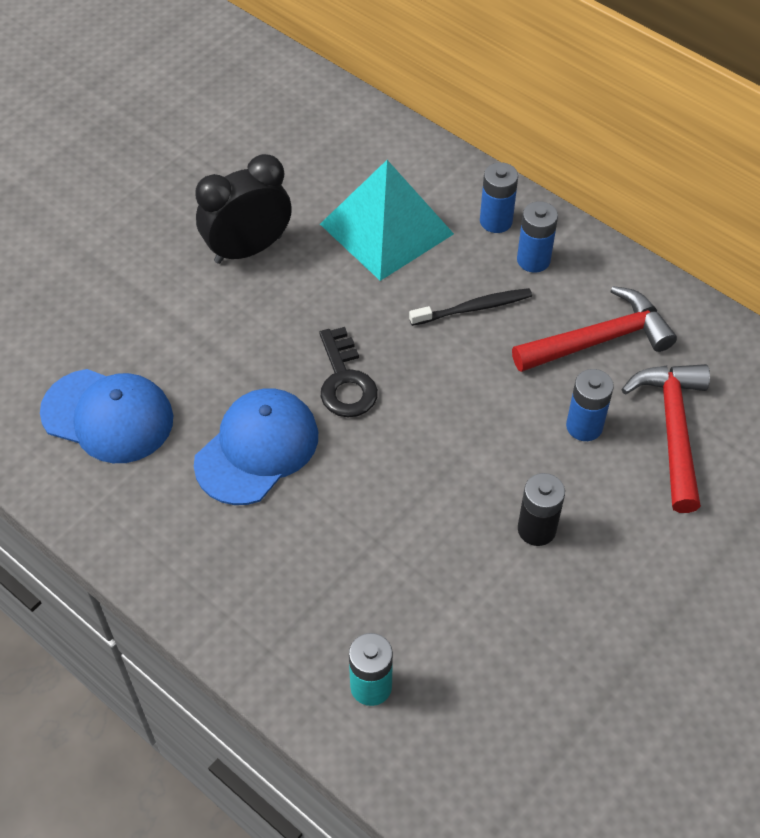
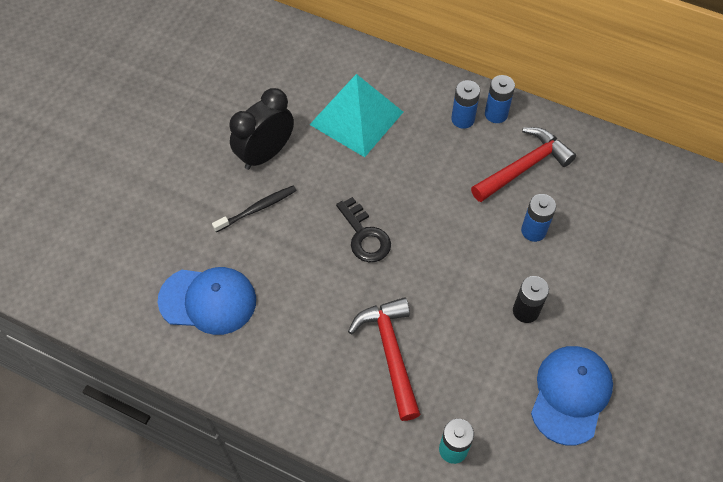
camera: 15 degrees left, 5 degrees up
blue cap [194,388,318,505] -> blue cap moved to [531,346,613,446]
black toothbrush [409,288,532,326] -> black toothbrush moved to [212,185,297,232]
blue battery [480,162,518,233] -> blue battery moved to [485,75,515,123]
red hammer [621,364,710,513] -> red hammer moved to [348,297,421,421]

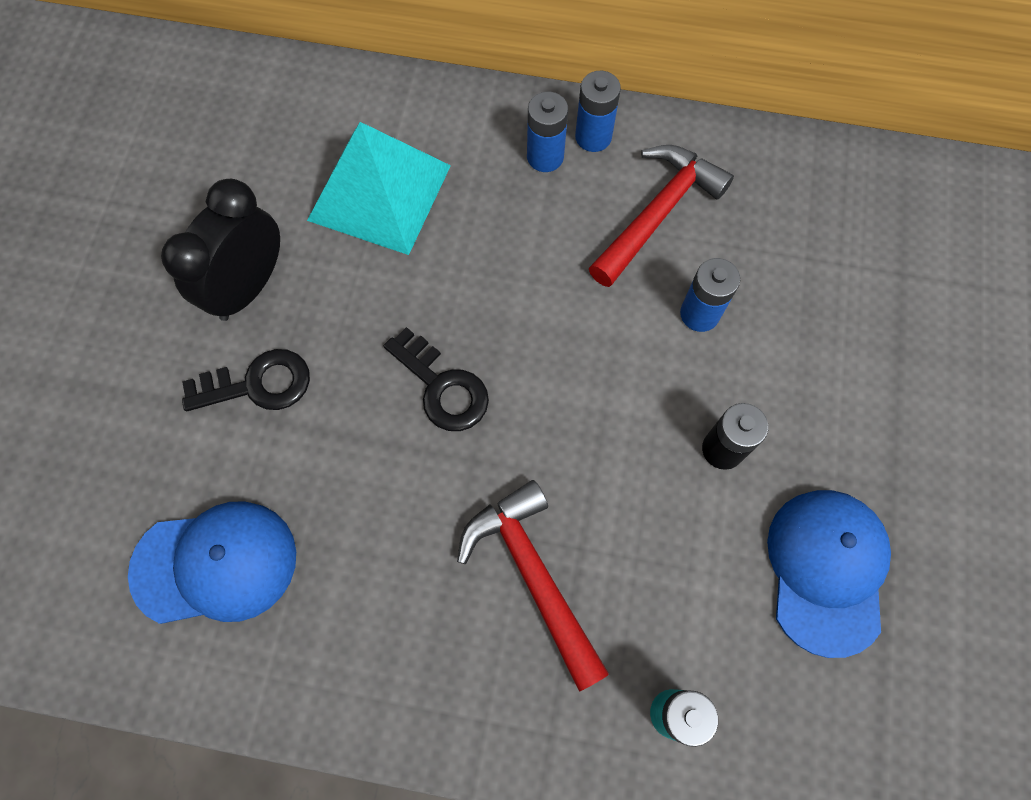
camera: 15 degrees left, 10 degrees up
black toothbrush [212,185,297,232] -> black key [182,349,310,411]

